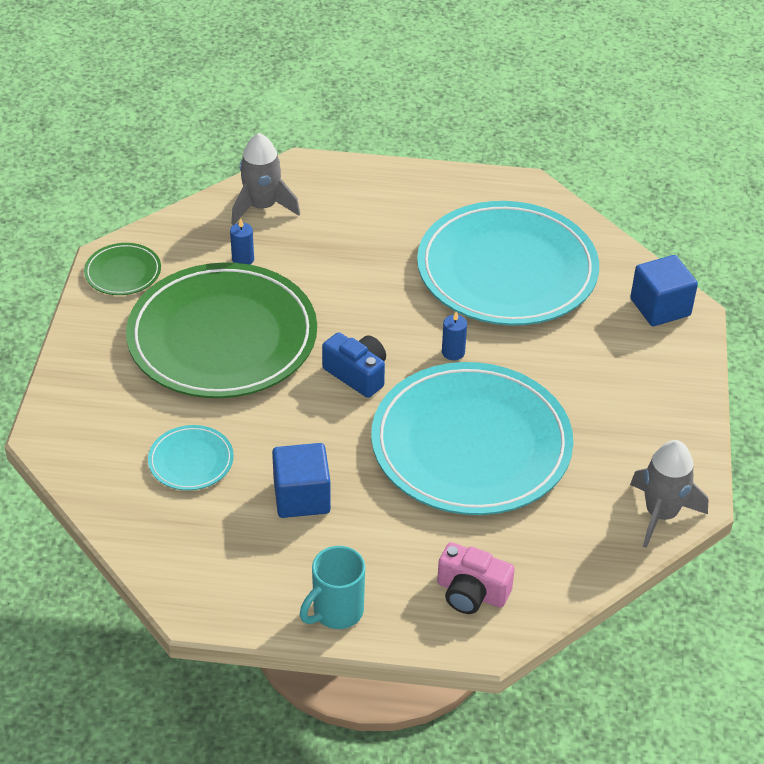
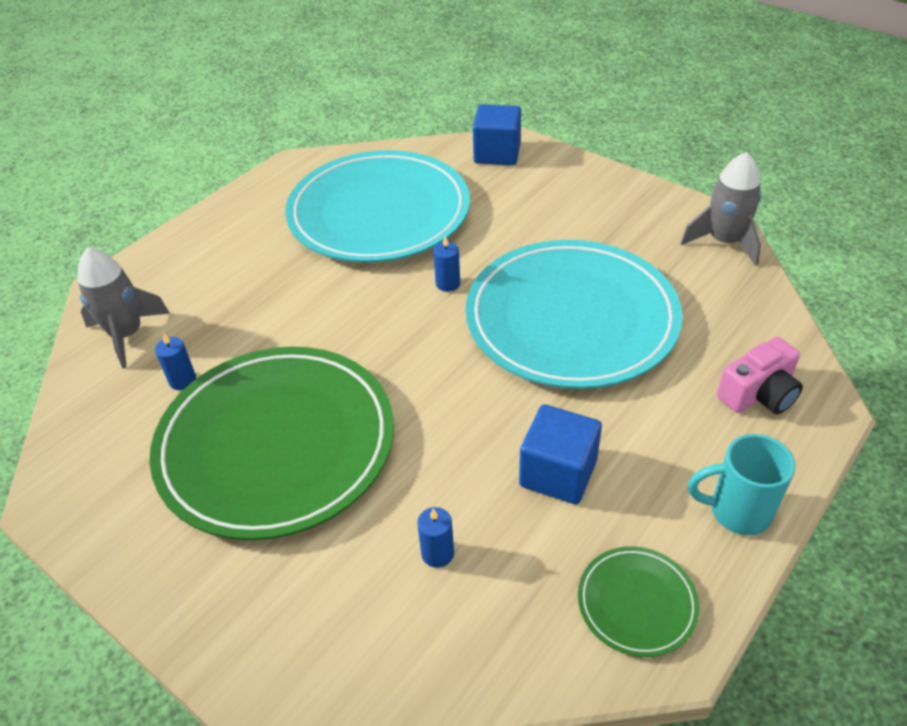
camera: 55 degrees left, 0 degrees up
green plate [84,243,161,295] -> green plate moved to [578,546,700,657]
turquoise plate [148,425,234,490] -> blue candle [417,507,454,568]
turquoise mug [300,546,365,629] -> turquoise mug turned 105 degrees clockwise [688,434,796,535]
blue camera [322,332,386,398] -> none

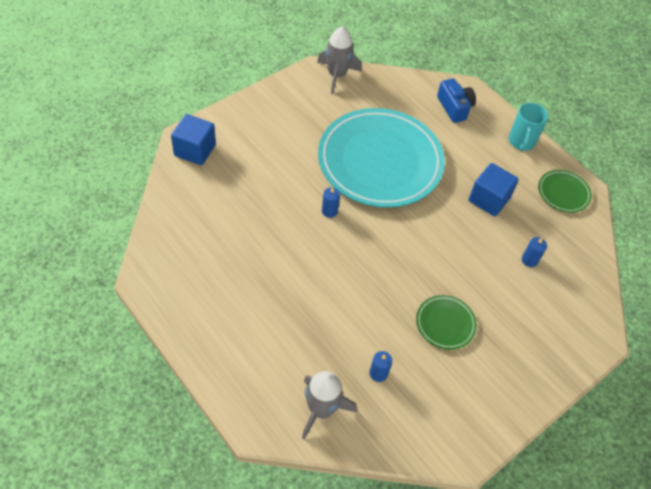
camera: 85 degrees left, 10 degrees up
green plate [150,347,394,540] -> green plate [416,295,477,350], size x0.42
turquoise plate [286,150,470,263] -> none
pink camera [717,337,803,414] -> blue camera [437,78,476,123]

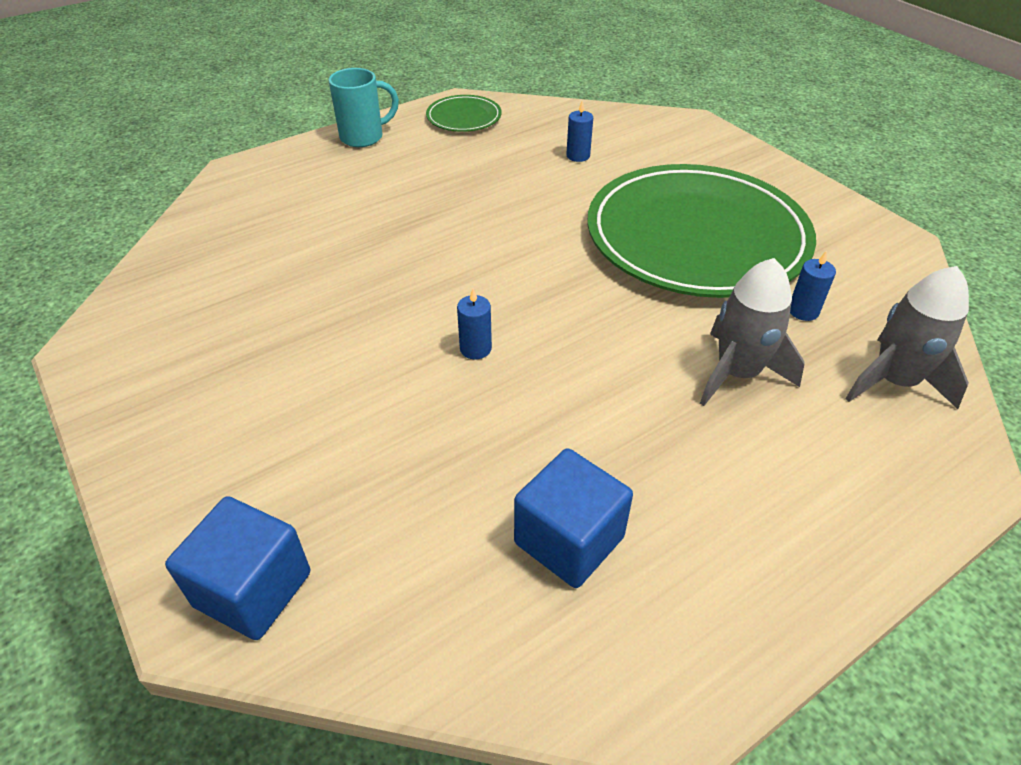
camera: 80 degrees left, 10 degrees down
grey rocket [317,27,362,94] -> grey rocket moved to [700,258,804,406]
turquoise plate [318,108,445,208] -> none
green plate [416,295,477,350] -> green plate [587,164,816,298], size x2.39
blue camera [437,78,476,123] -> none
blue cube [469,163,519,216] -> blue cube moved to [514,448,633,588]
turquoise mug [509,103,548,151] -> turquoise mug turned 45 degrees counterclockwise [329,68,399,147]

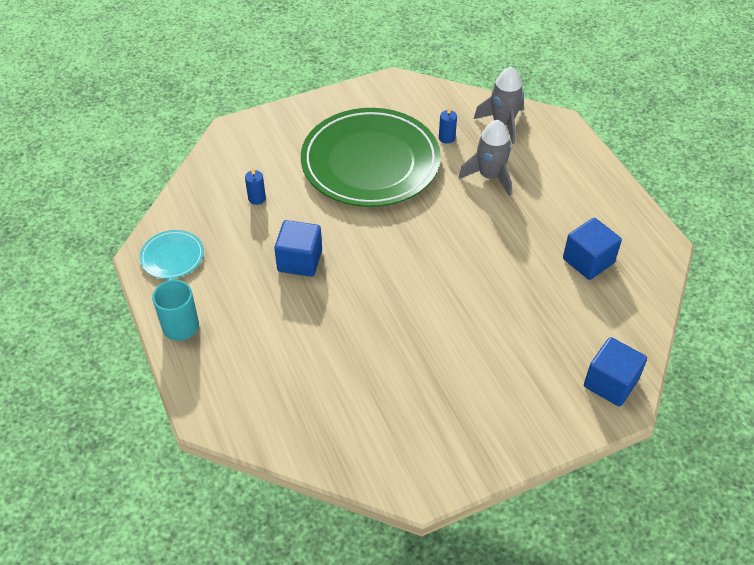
camera: 80 degrees left, 5 degrees up
green plate [426,95,502,132] -> turquoise plate [140,230,204,279]
blue candle [457,289,492,359] -> none
none -> blue cube [274,220,322,277]

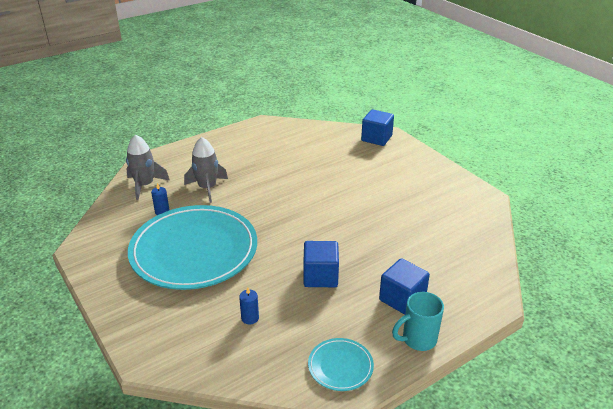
camera: 100 degrees left, 15 degrees down
green plate [301,108,441,207] -> turquoise plate [128,205,257,290]
blue cube [563,218,622,280] -> blue cube moved to [379,258,430,315]

